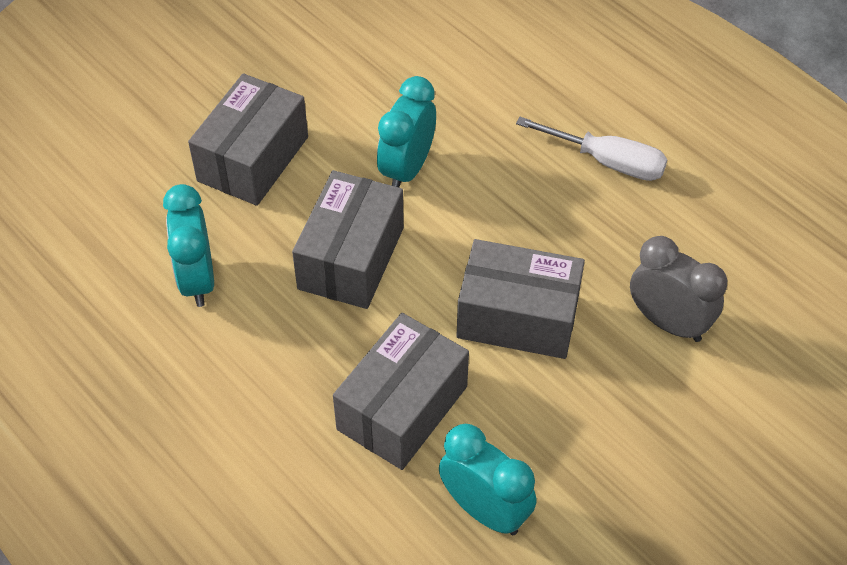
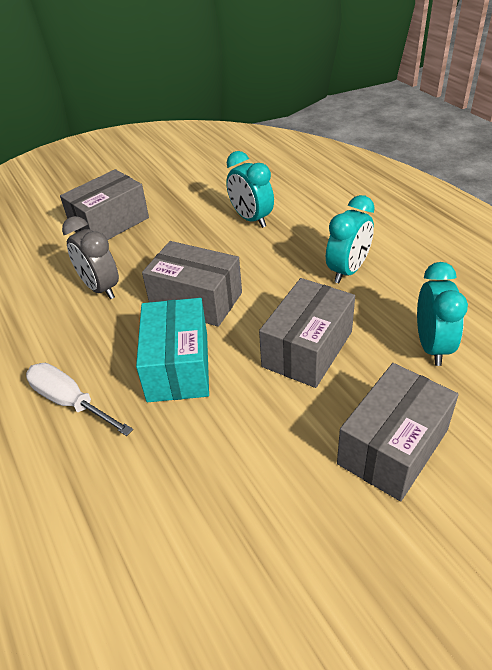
camera: 165 degrees left, 10 degrees down
grey box [333,313,469,470] -> grey box moved to [60,169,149,240]
turquoise clock [377,76,436,187] -> turquoise clock moved to [326,195,375,283]
none -> turquoise box [136,298,209,402]

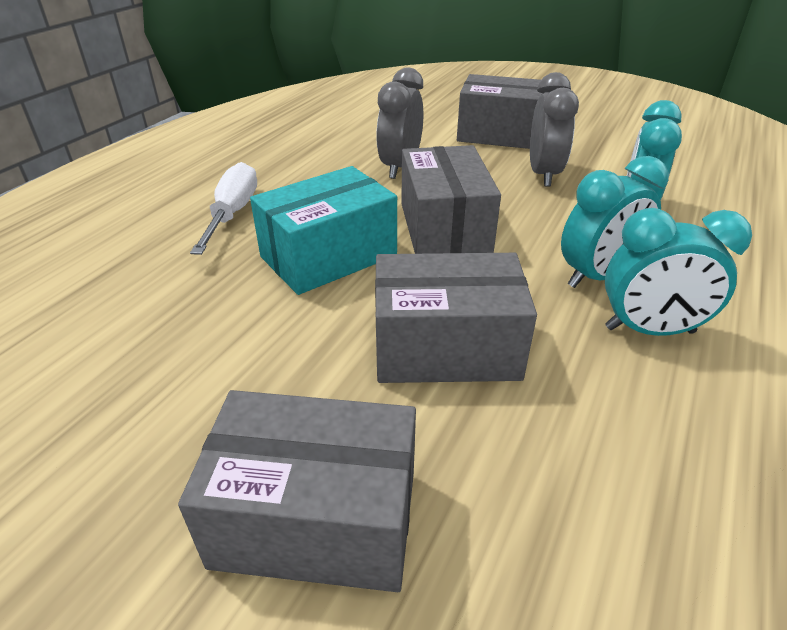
camera: 55 degrees right, 5 degrees down
turquoise clock [417,262,468,366] -> turquoise clock moved to [561,156,668,288]
none -> grey clock [530,72,579,187]

